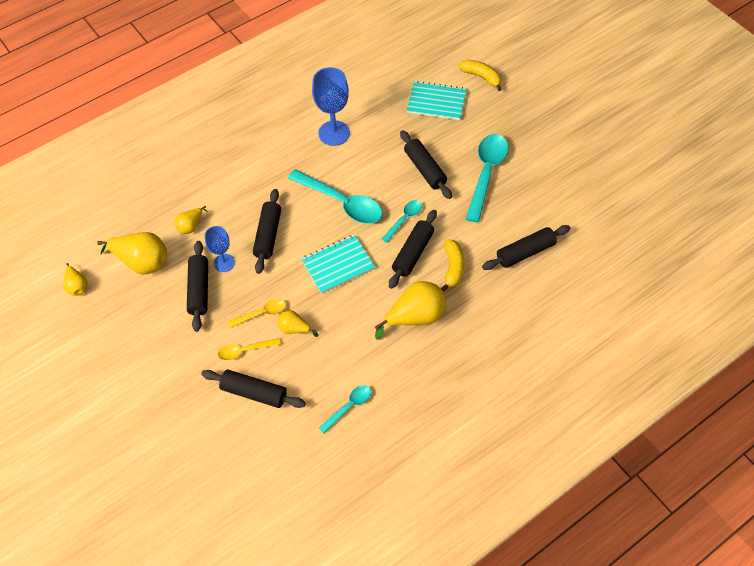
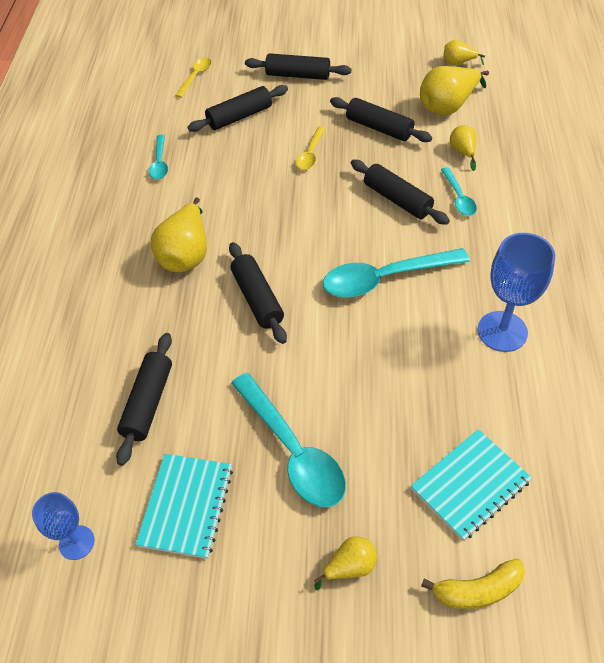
camera: 130 degrees right, 5 degrees down
blue goblet [205,226,235,272] -> blue goblet moved to [32,492,95,560]
yellow spoon [218,338,281,361] -> yellow spoon moved to [175,57,212,98]
yellow pear [277,310,318,337] -> yellow pear moved to [314,536,377,590]
turquoise notebook [301,234,375,294] -> turquoise notebook moved to [135,454,233,559]
turquoise spoon [382,200,422,242] -> turquoise spoon moved to [441,167,477,216]
black rolling pin [400,130,452,199] -> black rolling pin moved to [245,53,351,80]
yellow banana [441,240,464,292] -> none

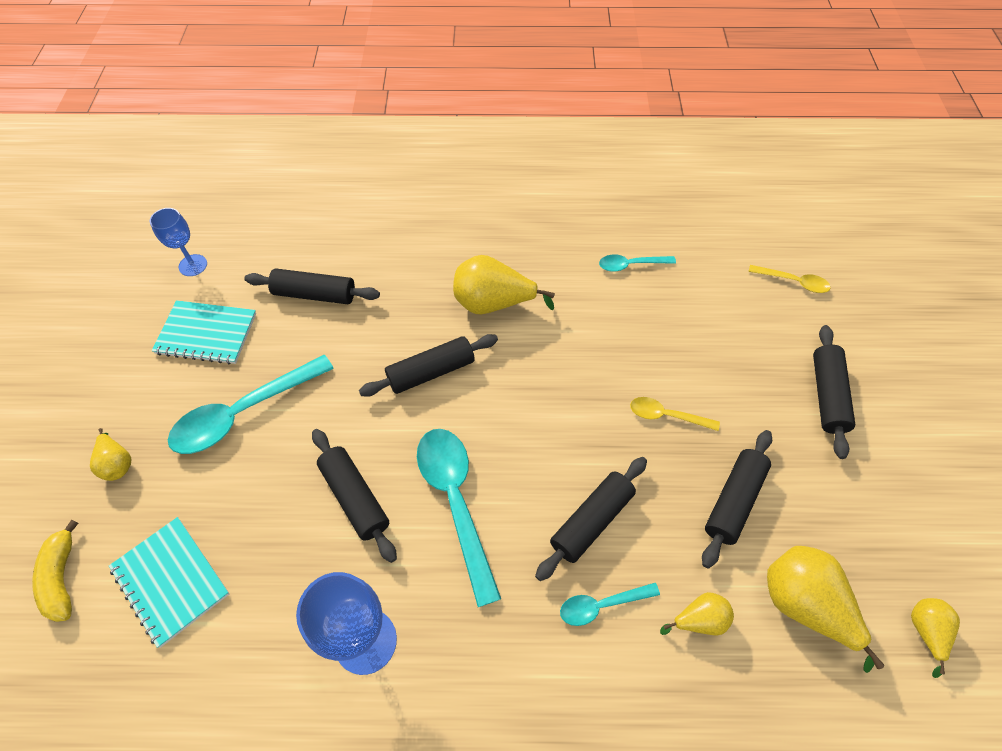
camera: 85 degrees right, 5 degrees up
black rolling pin [188,85,288,132] -> black rolling pin moved to [312,429,397,563]

